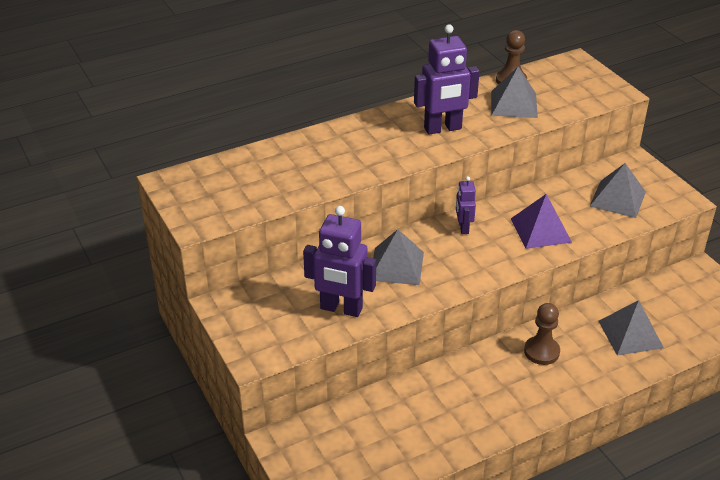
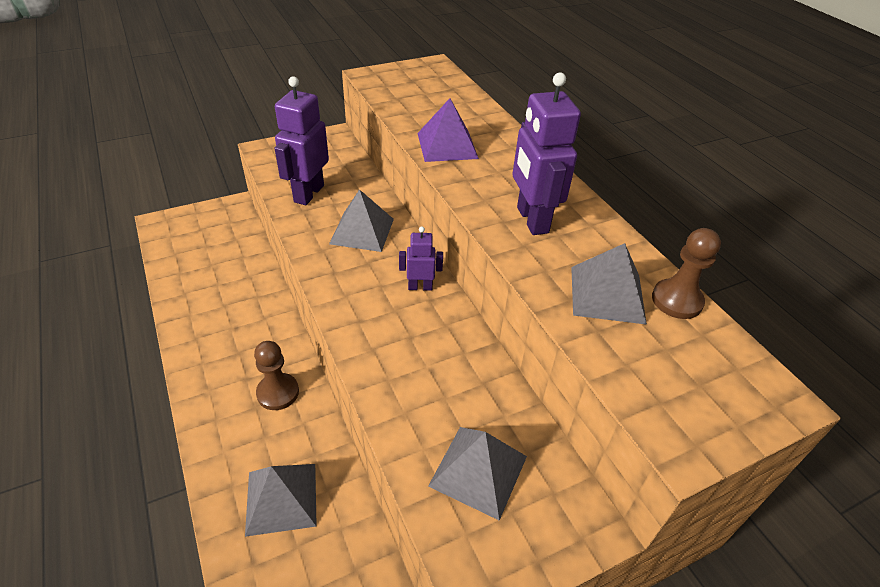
camera: 90 degrees right, 5 degrees up
purple pyramid [511,194,572,249] -> purple pyramid moved to [417,98,479,162]

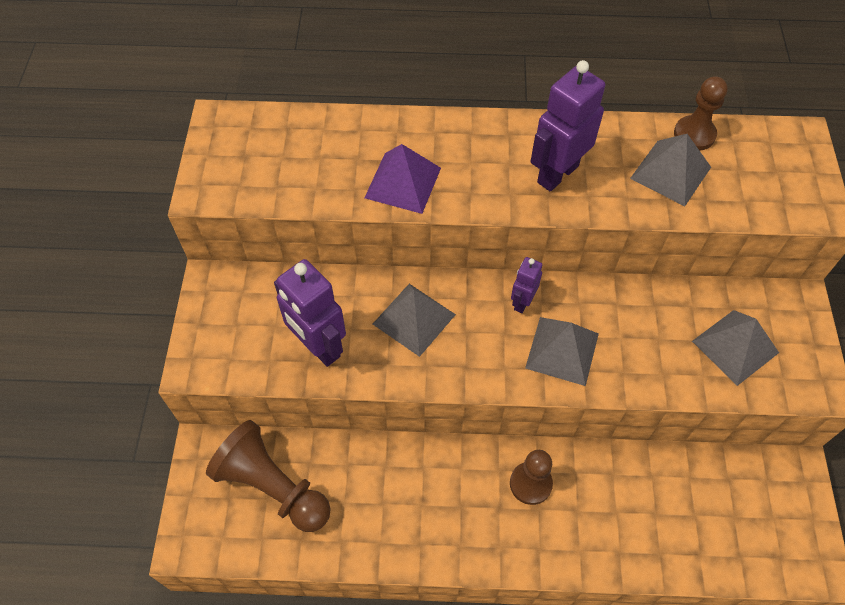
camera: 60 degrees left, 15 degrees up
grey pyramid [245,464,317,537] -> grey pyramid moved to [525,317,599,386]
purple robot [512,73,581,235] -> purple robot turned 120 degrees clockwise [530,60,605,192]
none -> brown pawn [206,420,331,532]

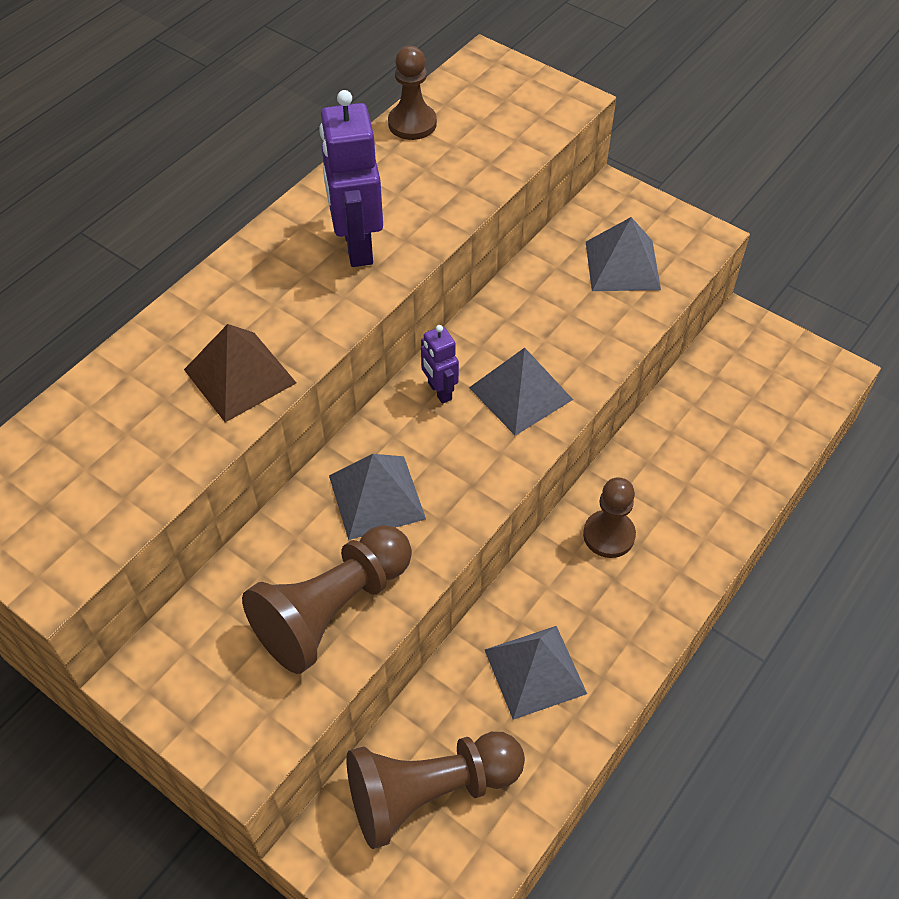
camera: 55 degrees left, 5 degrees down
purple robot [274,259,346,367] -> brown pawn [242,525,412,674]
purple pyramid [364,144,441,214] -> brown pyramid [184,324,296,422]
grey pyramid [630,134,711,206] -> grey pyramid moved to [485,626,587,720]

